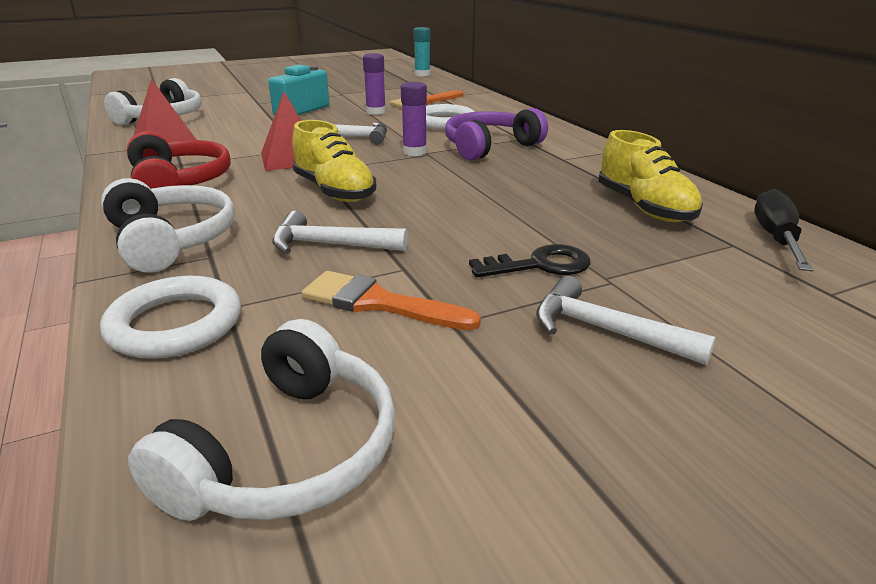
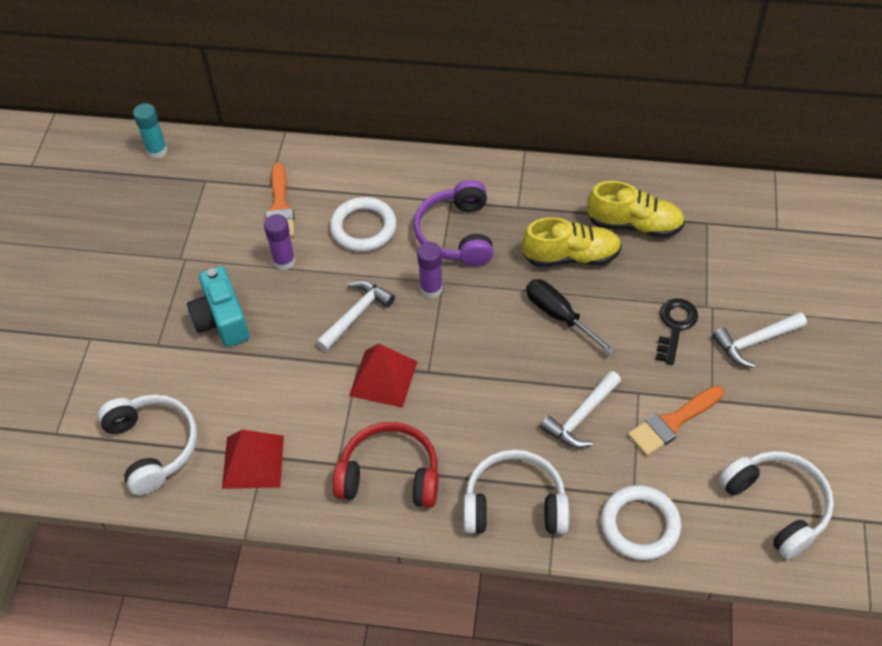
camera: 55 degrees left, 25 degrees up
yellow shoe [292,120,376,202] -> yellow shoe moved to [522,217,622,267]
black screwdriver [754,189,813,271] -> black screwdriver moved to [526,279,615,355]

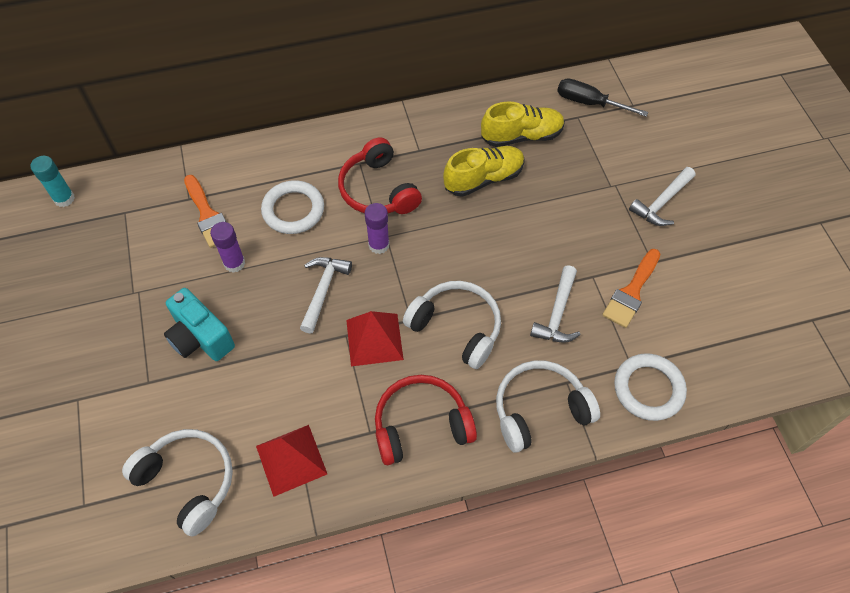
camera: 25 degrees left, 5 degrees up
purple headphones [414,180,494,266] -> red headphones [338,137,422,214]
black screwdriver [526,279,615,355] -> black screwdriver moved to [557,78,648,117]
black key [656,298,698,365] -> none
white headphones [719,451,834,559] -> white headphones moved to [403,281,501,369]

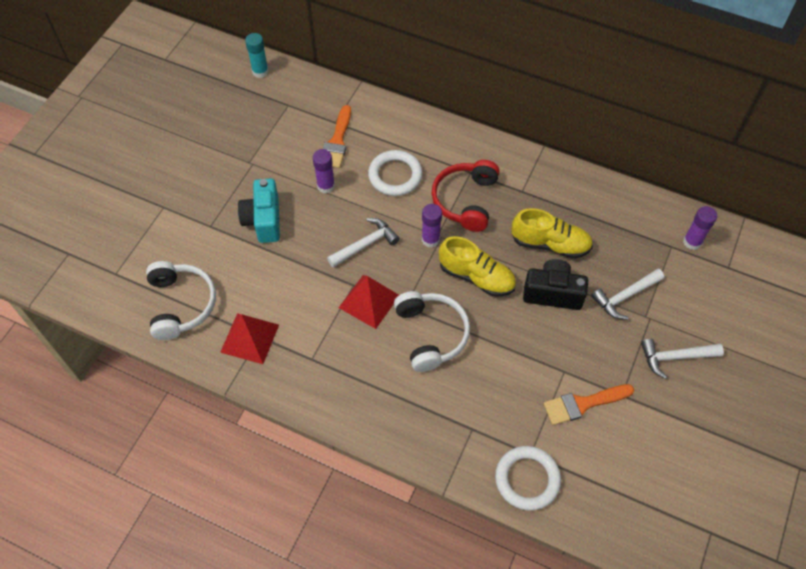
camera: 40 degrees right, 0 degrees up
red headphones [375,375,477,465] -> none
yellow shoe [481,101,565,147] -> yellow shoe moved to [439,236,516,297]
white headphones [496,360,600,453] -> none
white hammer [530,265,581,343] -> white hammer moved to [591,269,664,320]
black screwdriver [557,78,648,117] -> purple glue stick [683,206,717,250]
none -> black camera [523,259,588,310]

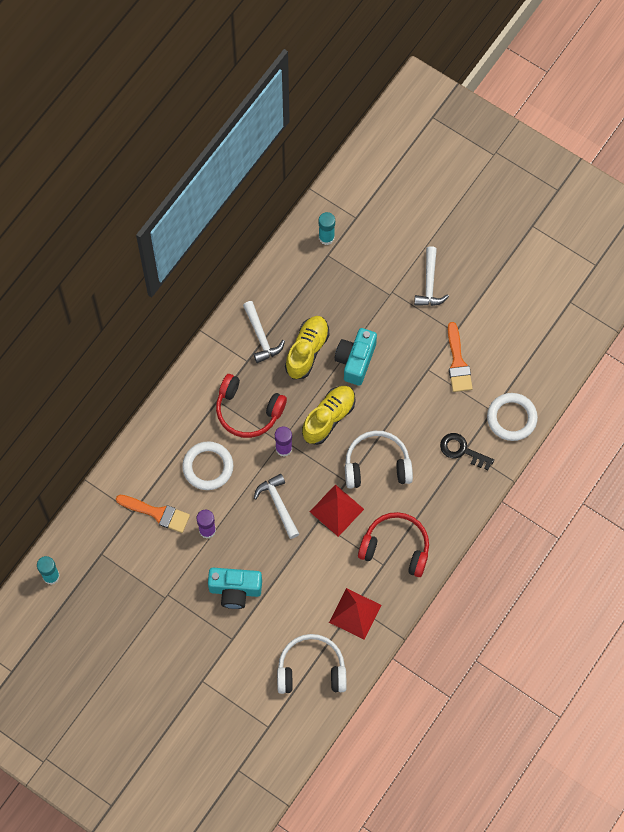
camera: 80 degrees left, 10 degrees up
black camera [523,259,588,310] -> turquoise camera [334,328,377,386]
white hammer [591,269,664,320] -> white hammer moved to [243,301,285,363]
purple glue stick [683,206,717,250] -> turquoise glue stick [319,212,335,245]
none -> red headphones [358,512,429,577]
none -> black key [440,433,494,470]

